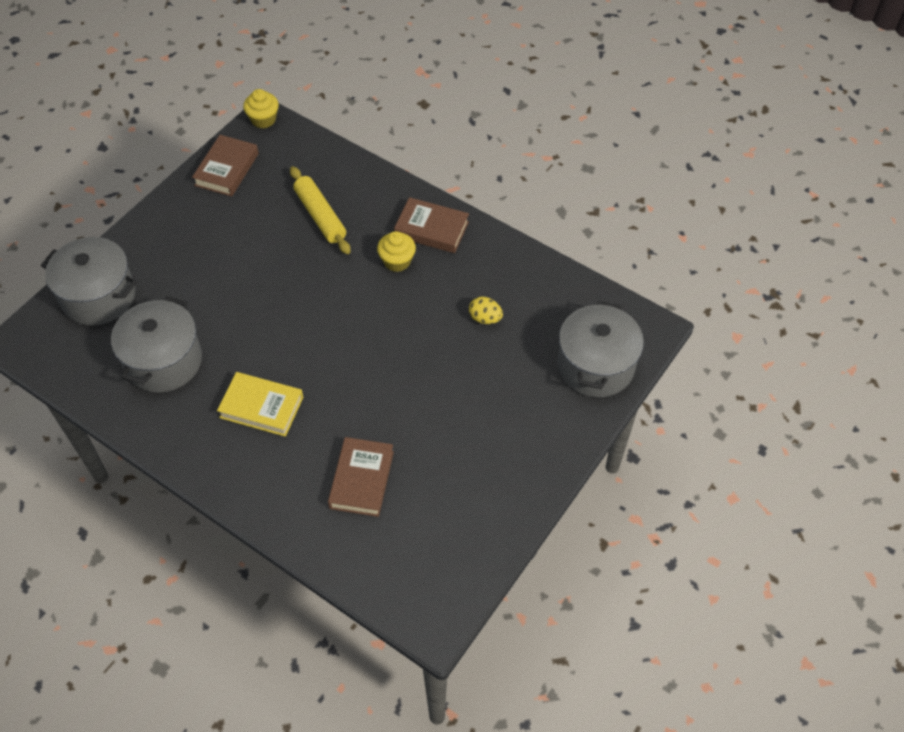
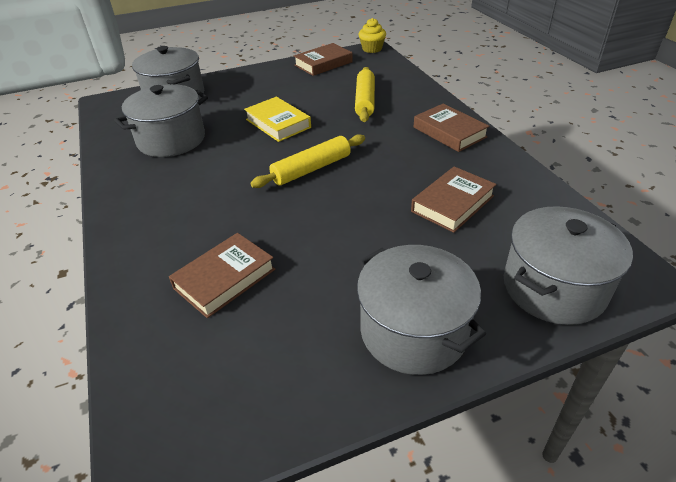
camera: 35 degrees right, 15 degrees down
yellow book [217,372,303,437] -> yellow book moved to [244,97,311,142]
yellow cupcake [377,231,416,272] -> none
yellow egg [469,297,503,324] -> brown book [411,166,496,233]
none -> yellow rolling pin [250,134,365,188]
none -> grey pot [357,245,486,375]

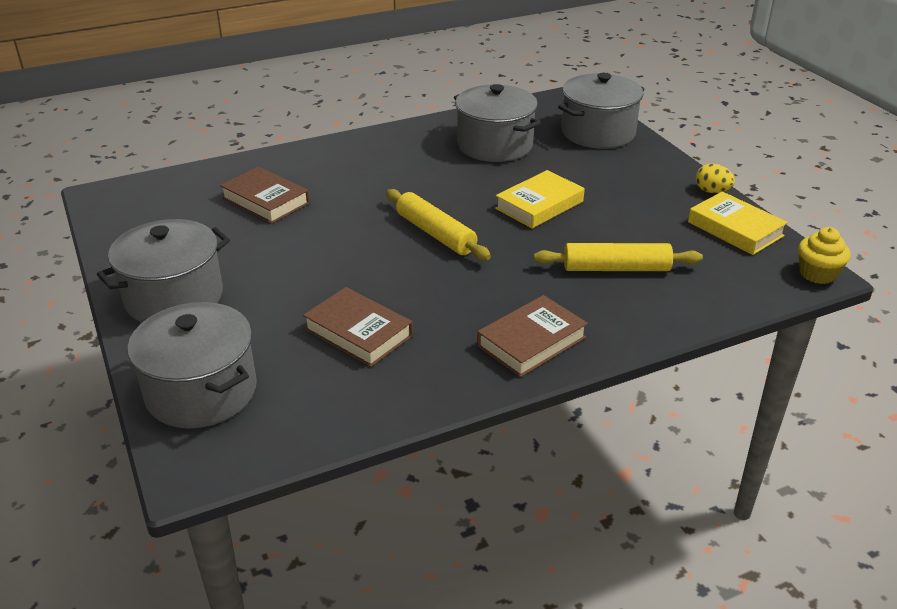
camera: 85 degrees right, 5 degrees down
brown book [294,43,353,76] -> yellow book [688,191,788,255]
none -> yellow egg [695,164,735,193]

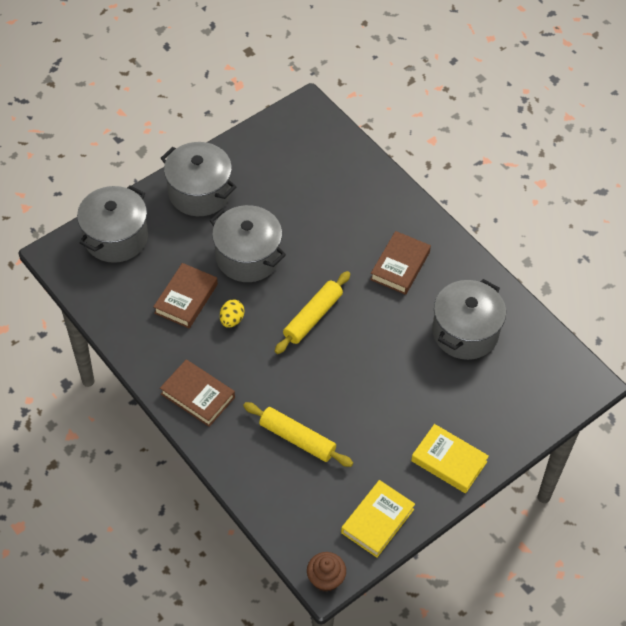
camera: 75 degrees right, 20 degrees up
brown book [220,166,310,224] -> brown book moved to [370,231,431,295]
yellow book [495,170,585,228] -> yellow book moved to [411,424,489,493]
yellow rolling pin [534,243,703,271] -> yellow rolling pin turned 45 degrees counterclockwise [243,402,353,467]
grey pot [558,73,645,149] -> grey pot moved to [209,205,286,282]
yellow egg [695,164,735,193] -> yellow egg moved to [220,300,245,328]
yellow cupcake [798,227,851,284] -> brown cupcake [307,552,346,592]

